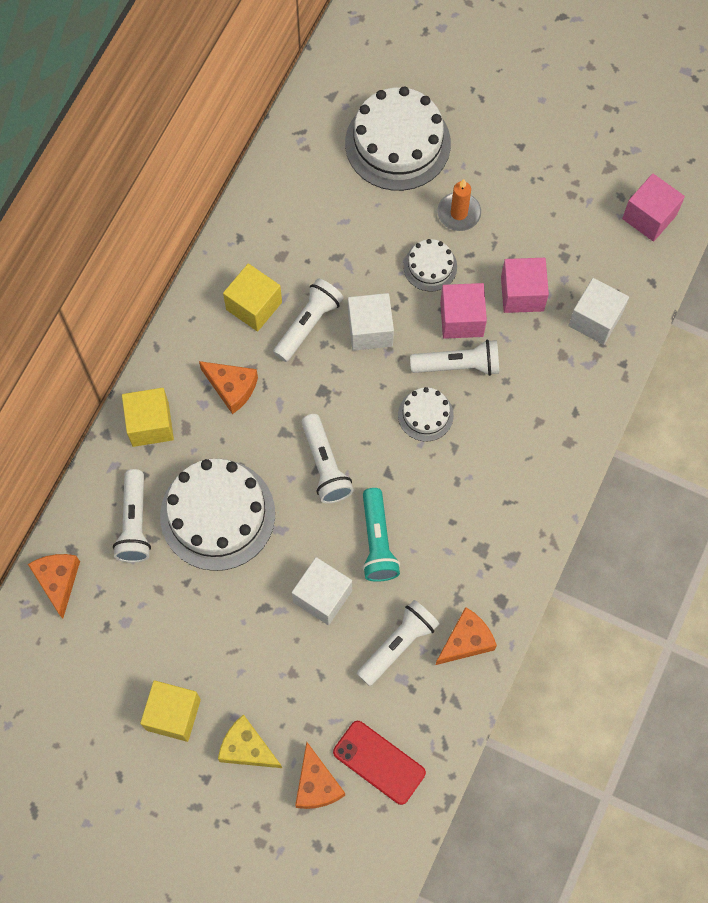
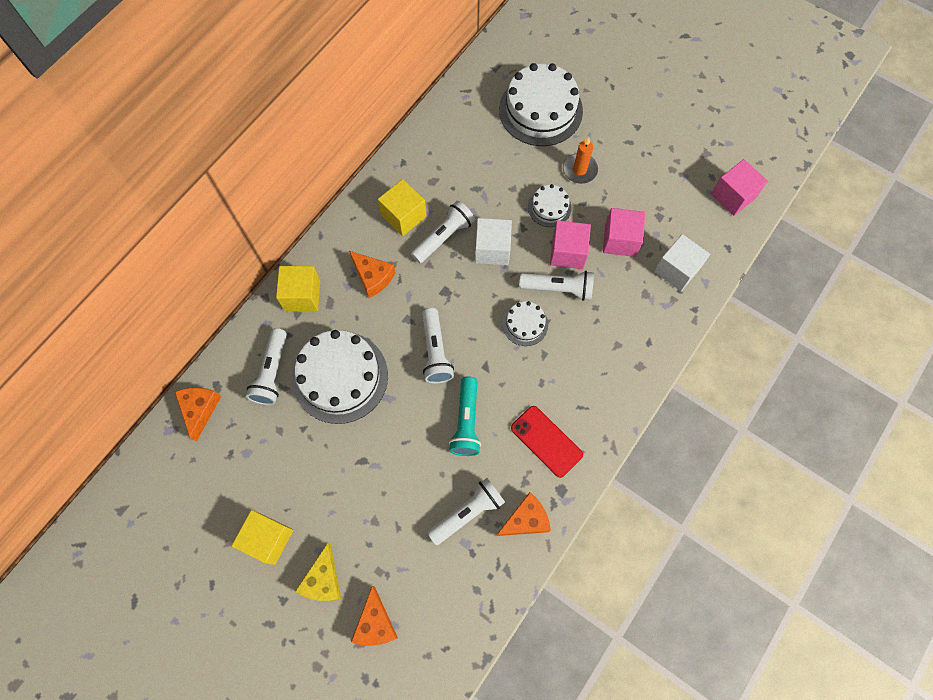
camera: 10 degrees right, 0 degrees up
yellow cheese [218,714,282,768] -> yellow cheese turned 120 degrees counterclockwise [295,543,341,601]
white cube [292,557,352,625] -> none
red phone [333,721,426,805] -> red phone moved to [511,406,583,478]

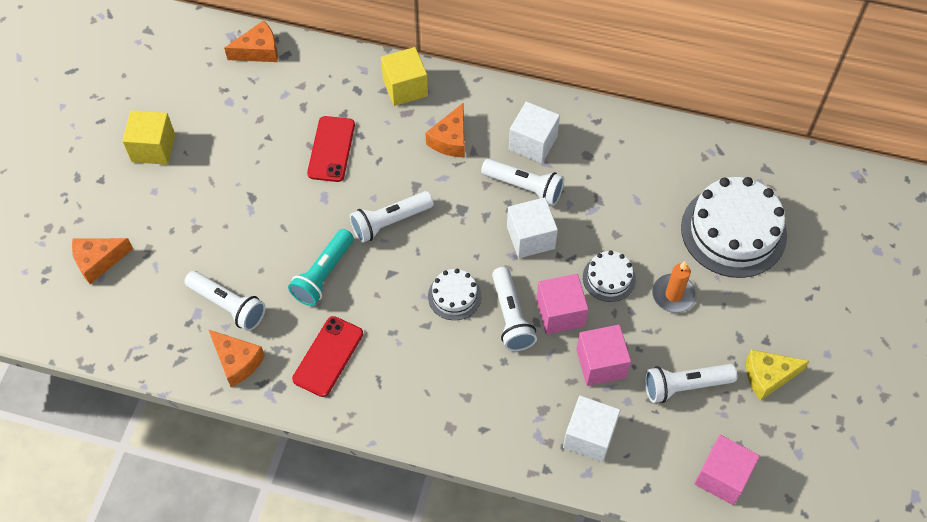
camera: 70 degrees right, 10 degrees down
white flashlight [246,328,287,405] -> white flashlight moved to [645,364,737,403]
white cake [292,330,388,424] -> red phone [307,116,355,182]
yellow cheese [295,543,341,601] -> yellow cheese moved to [746,350,810,401]
yellow cube [378,179,427,236] -> white cube [509,101,560,163]
turquoise flashlight [449,376,481,456] -> turquoise flashlight turned 45 degrees counterclockwise [288,229,354,306]

